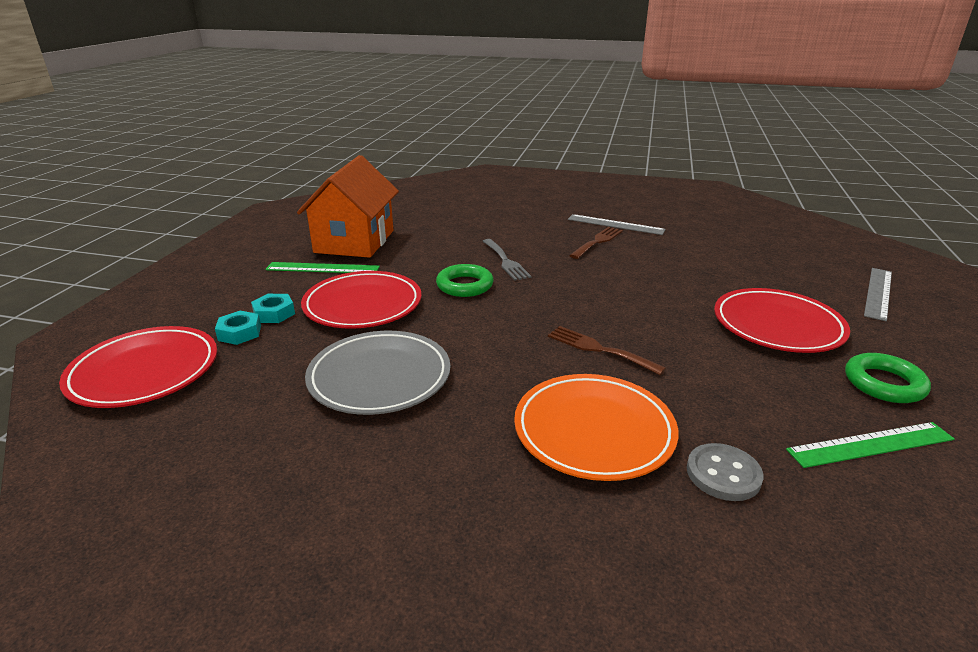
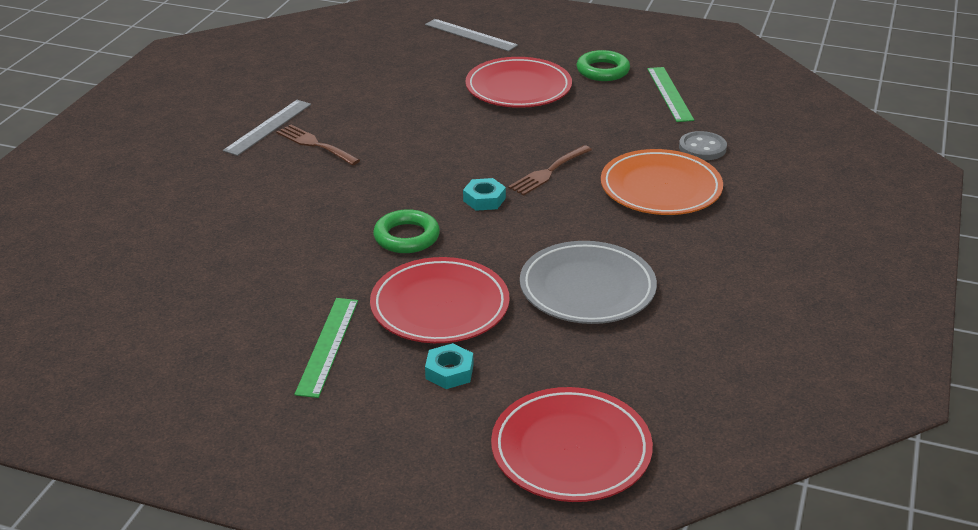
camera: 85 degrees left, 5 degrees up
turquoise nut [215,311,261,345] -> turquoise nut moved to [463,178,506,211]
orange house [297,155,399,258] -> none
grey fork [483,239,532,281] -> none

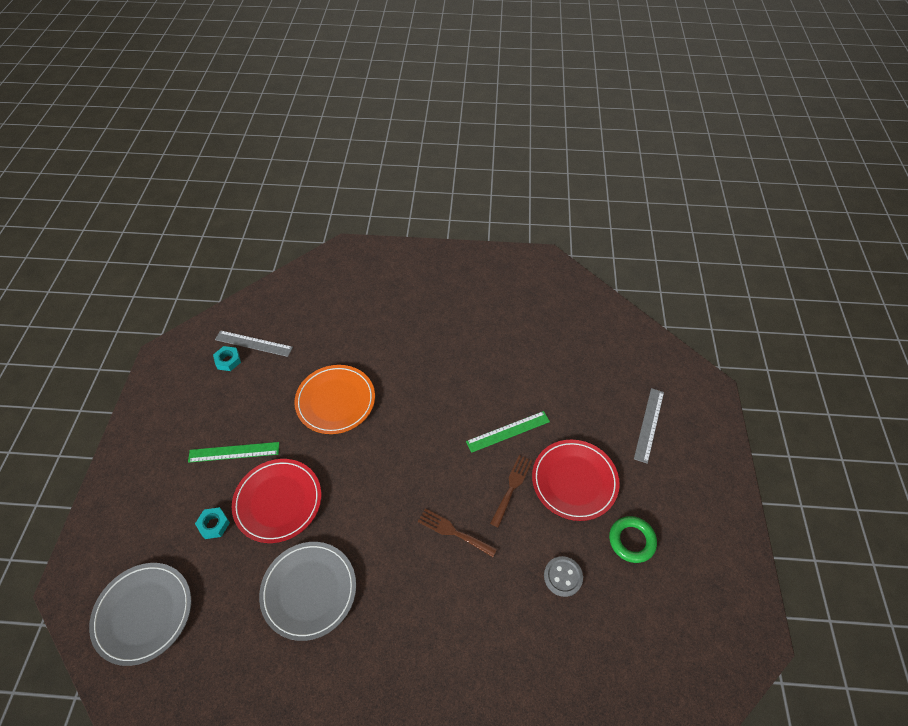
camera: 75 degrees right, 20 degrees up
grey ruler [223,100,311,156] -> grey ruler moved to [215,330,293,357]
brown fork [276,125,360,166] -> brown fork moved to [490,455,532,528]
green ring [373,209,440,253] -> none
turquoise nut [463,178,506,211] -> turquoise nut moved to [213,346,241,371]
red plate [491,387,653,502] -> grey plate [89,563,191,666]
orange plate [601,149,723,215] -> orange plate moved to [294,365,375,434]
green ruler [647,67,694,122] -> green ruler moved to [466,411,550,453]
grey button [679,131,727,160] -> grey button moved to [544,556,583,597]

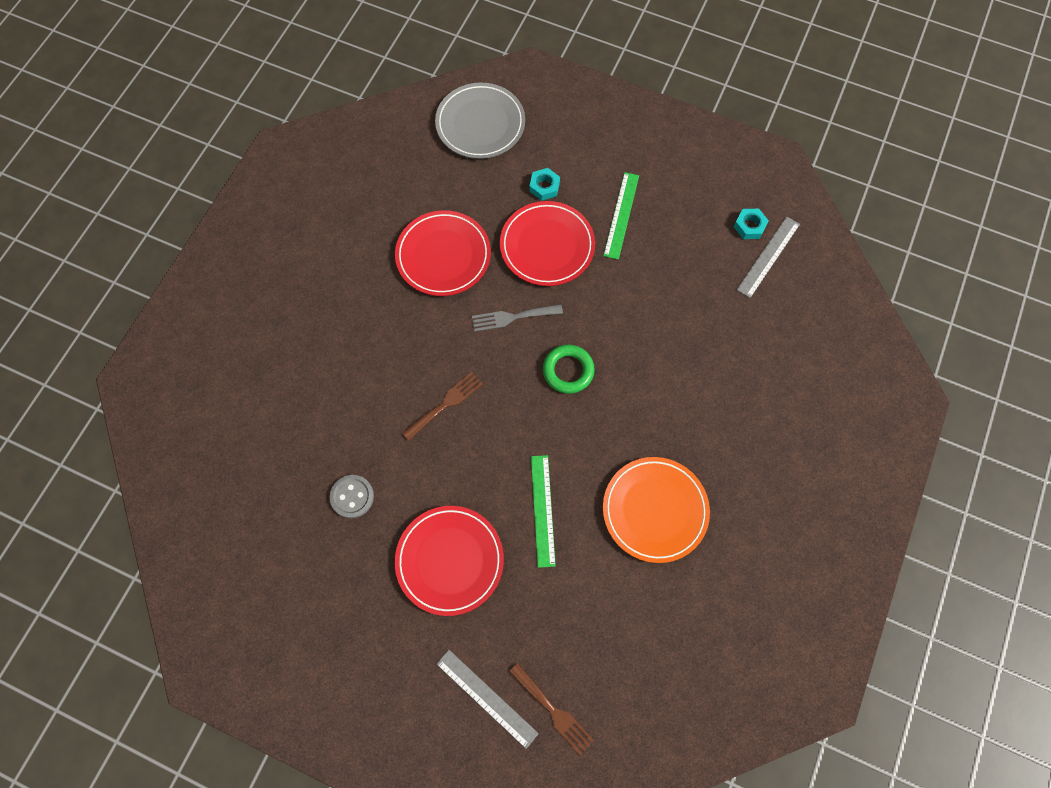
camera: 110 degrees right, 15 degrees up
grey plate [259,542,356,641] -> red plate [395,210,491,296]
orange plate [294,365,375,434] -> orange plate moved to [603,457,710,563]
brown fork [490,455,532,528] -> brown fork moved to [509,663,594,756]
green ring [609,516,657,563] -> green ring moved to [543,345,595,394]
none -> grey fork [472,304,563,332]

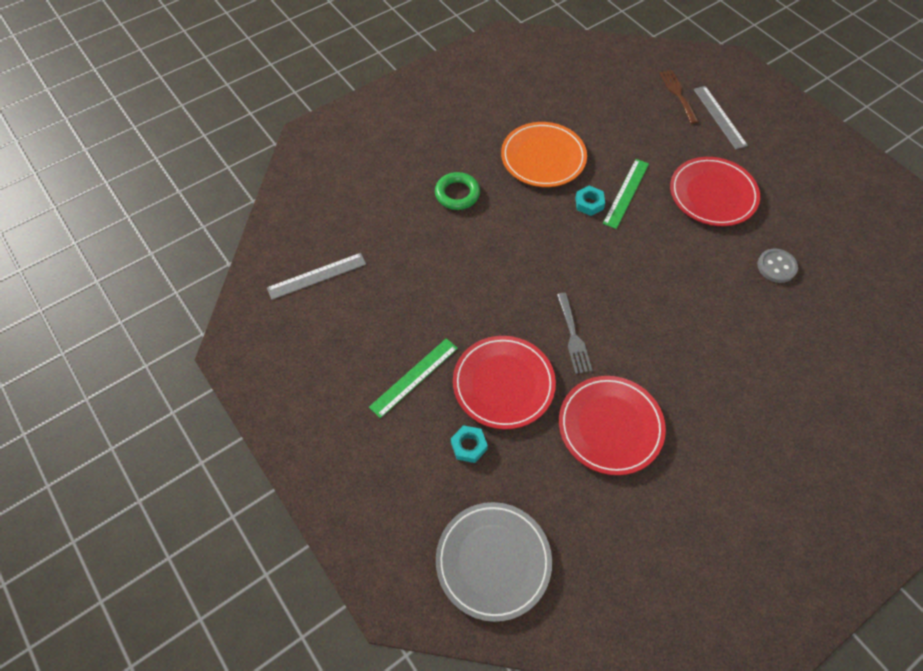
camera: 150 degrees left, 10 degrees down
brown fork [402,372,483,441] -> none
grey fork [472,304,563,332] -> grey fork turned 60 degrees clockwise [557,293,593,374]
green ring [543,345,595,394] -> green ring moved to [435,172,480,210]
turquoise nut [734,209,769,239] -> turquoise nut moved to [575,186,605,216]

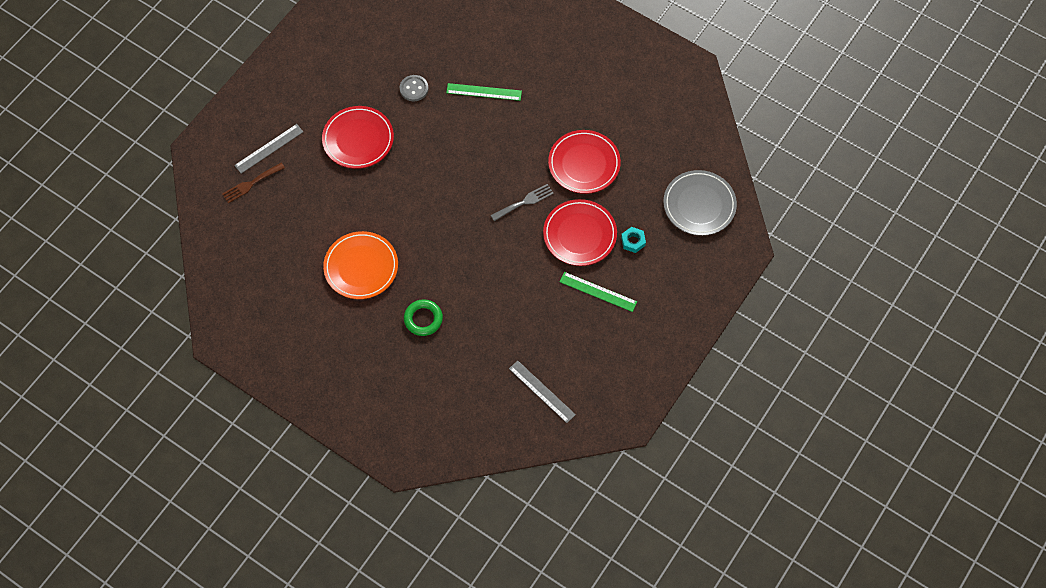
camera: 110 degrees left, 5 degrees up
turquoise nut [575,186,605,216] -> none
green ruler [603,159,649,229] -> green ruler moved to [446,83,522,101]

